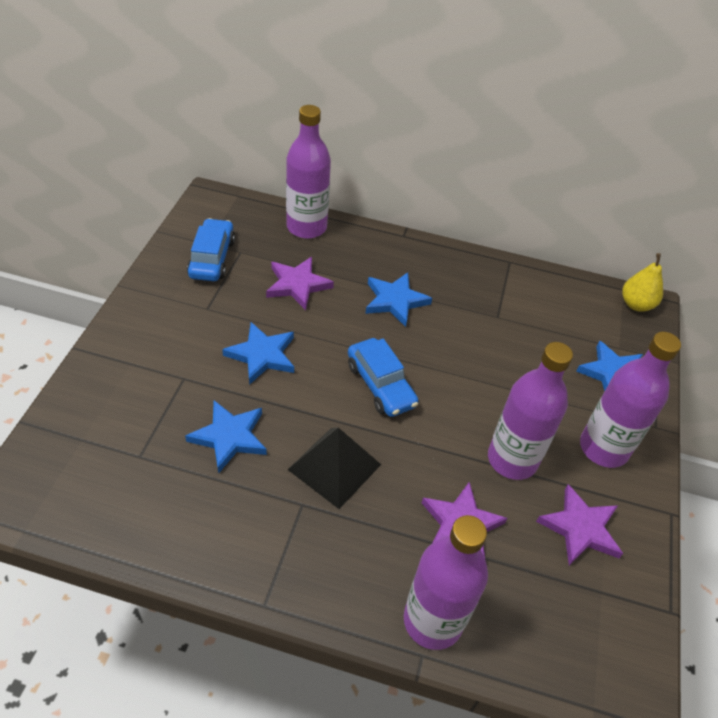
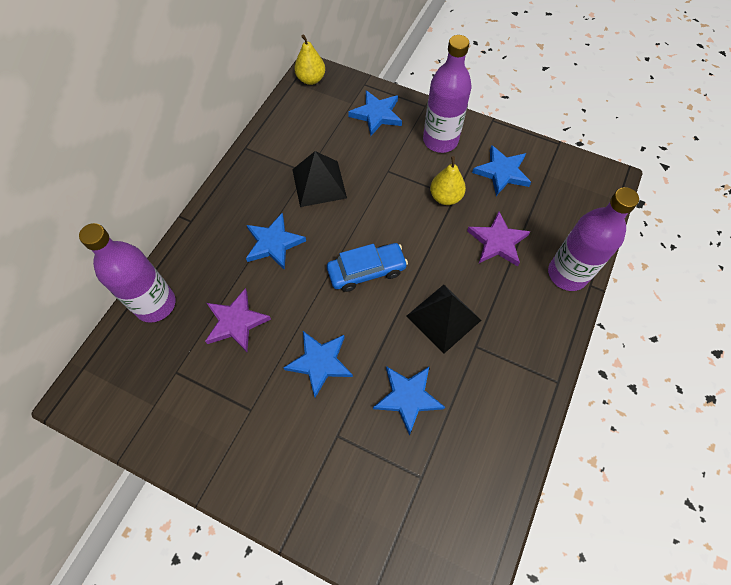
camera: 75 degrees left, 15 degrees up
blue car [187,218,235,281] -> none
purple bottle [488,342,573,480] -> yellow pear [430,156,466,205]
purple star [536,484,623,566] -> blue star [472,145,531,196]
none -> black pyramid [292,151,347,207]

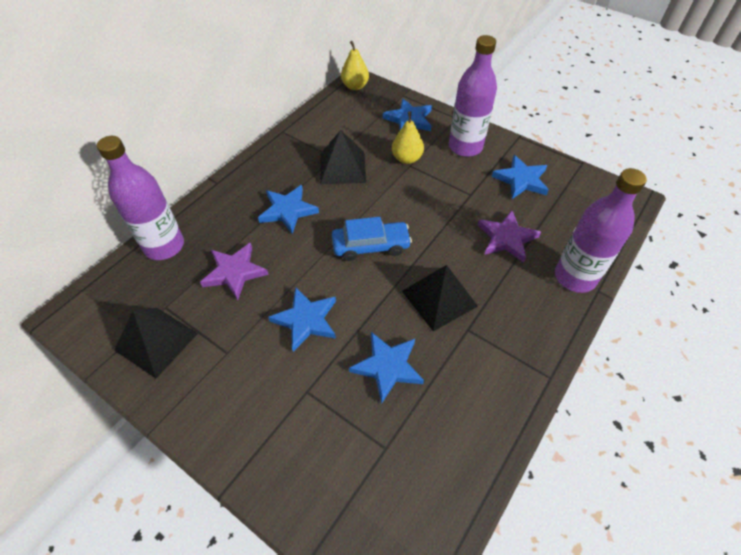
camera: 10 degrees right, 10 degrees down
yellow pear [430,156,466,205] -> yellow pear moved to [392,111,424,164]
none -> black pyramid [114,308,198,378]

